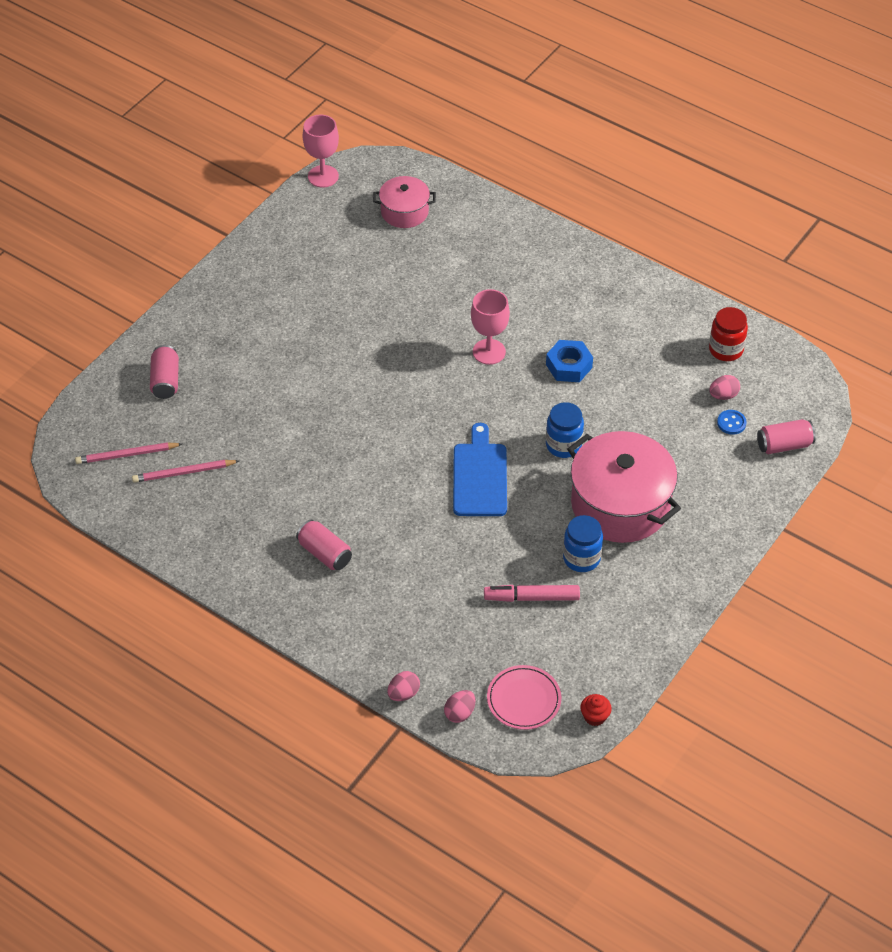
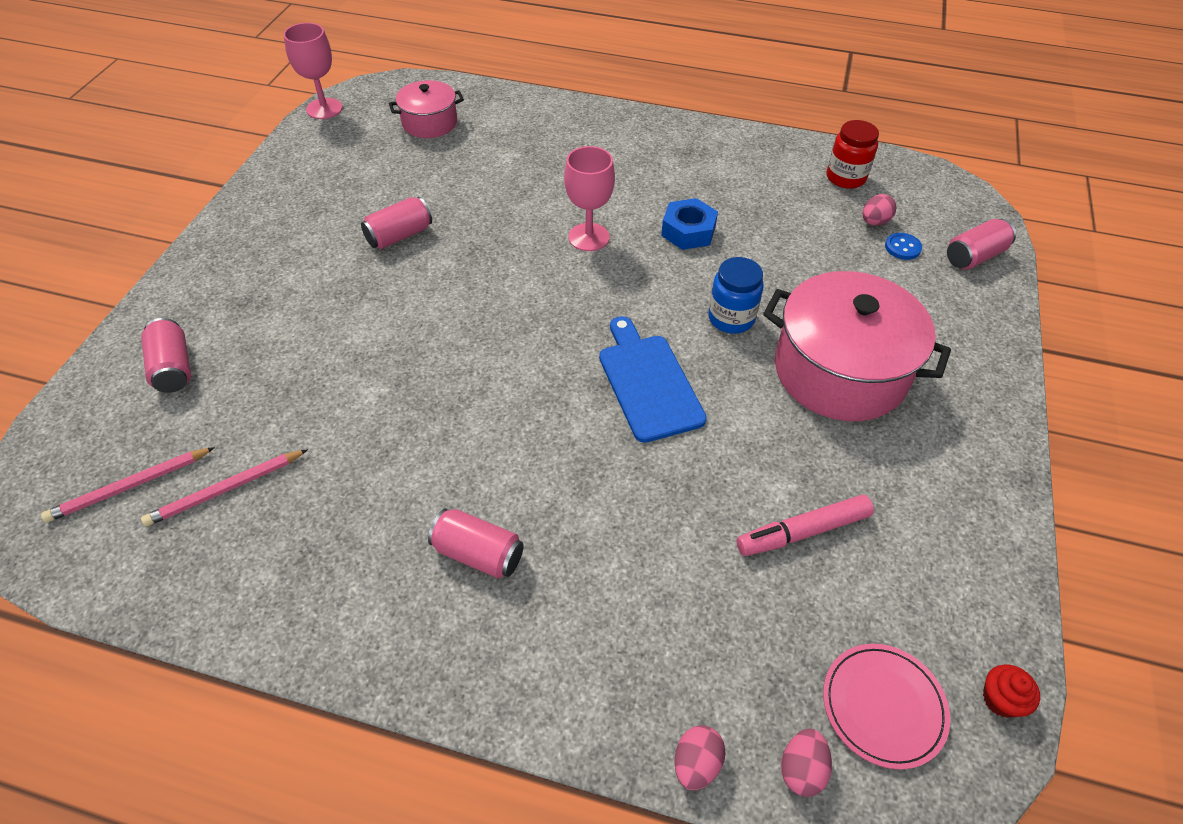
camera: 20 degrees left, 0 degrees up
blue jar [563,515,603,572] -> none
none -> pink can [361,197,432,249]

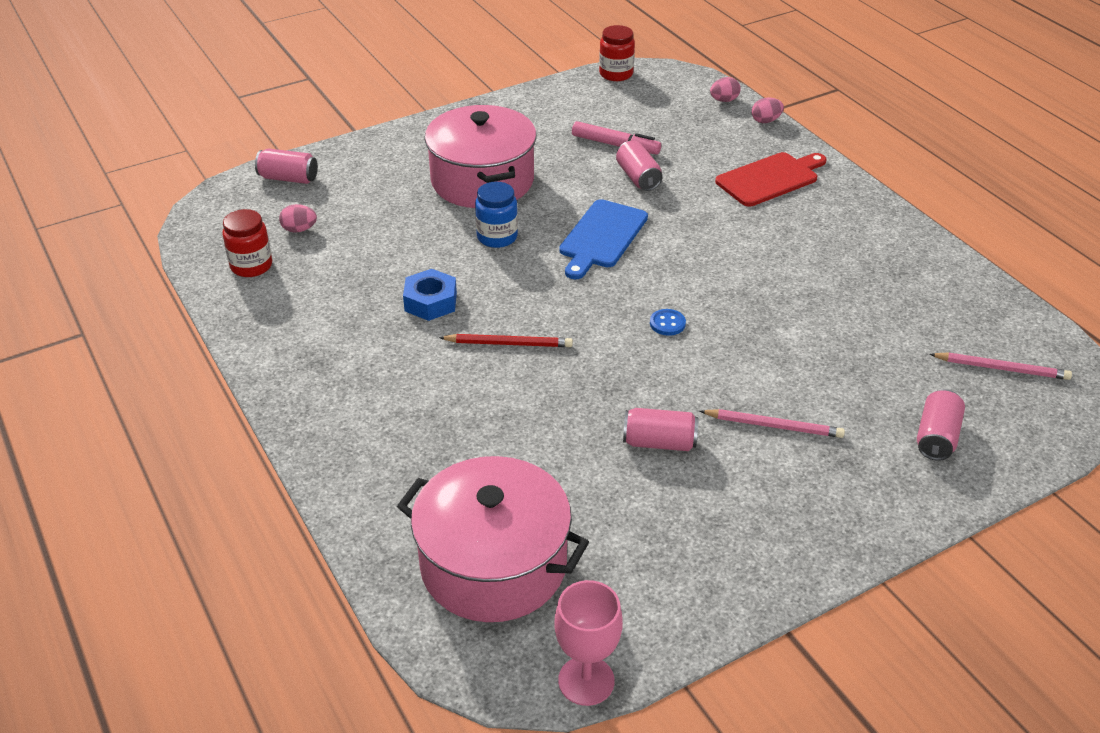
camera: 135 degrees left, 10 degrees down
pink pencil [141,449,308,527] -> pink pencil moved to [700,409,845,438]
pink pot [389,80,464,138] -> pink pot [397,456,589,622], size x1.84
pink can [428,509,524,578] -> pink can moved to [616,141,663,191]
pink goblet [564,146,615,251] -> red pencil [439,334,573,347]
pink plate [823,644,950,770] -> none
blue button [885,233,922,260] -> blue button moved to [650,309,686,336]
red cupcake [983,664,1040,718] -> red jar [599,25,635,81]
none -> red cutting board [715,152,827,207]

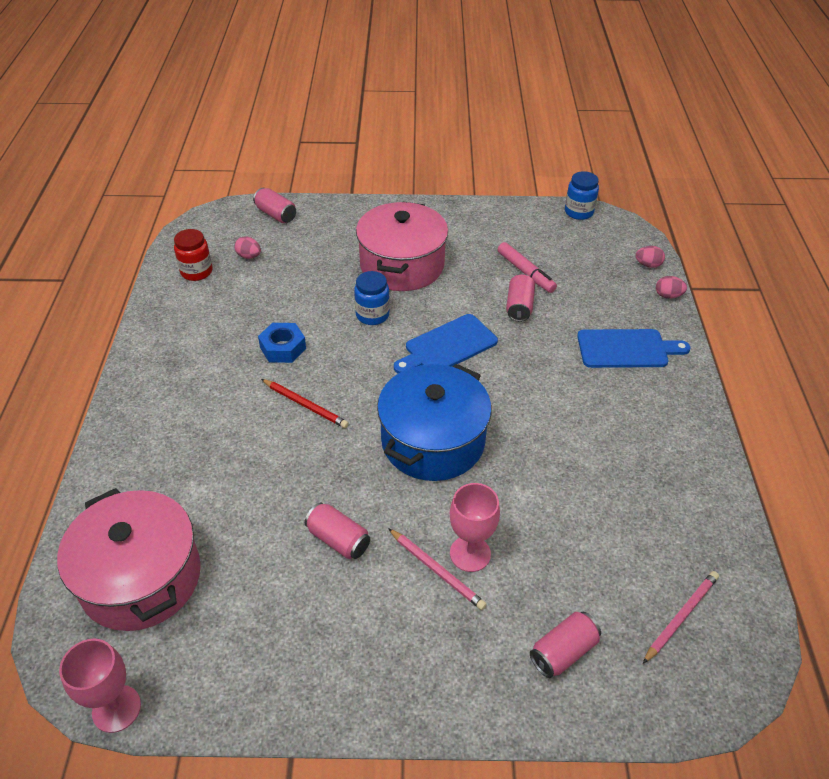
camera: 30 degrees right, 5 degrees up
red jar [599,25,635,81] -> blue jar [565,171,599,220]
blue button [650,309,686,336] -> blue pot [377,364,492,481]
red cutting board [715,152,827,207] -> blue cutting board [577,329,691,368]
pink pencil [929,352,1072,380] -> pink pencil turned 90 degrees counterclockwise [643,571,719,664]
none -> pink goblet [450,483,500,572]

